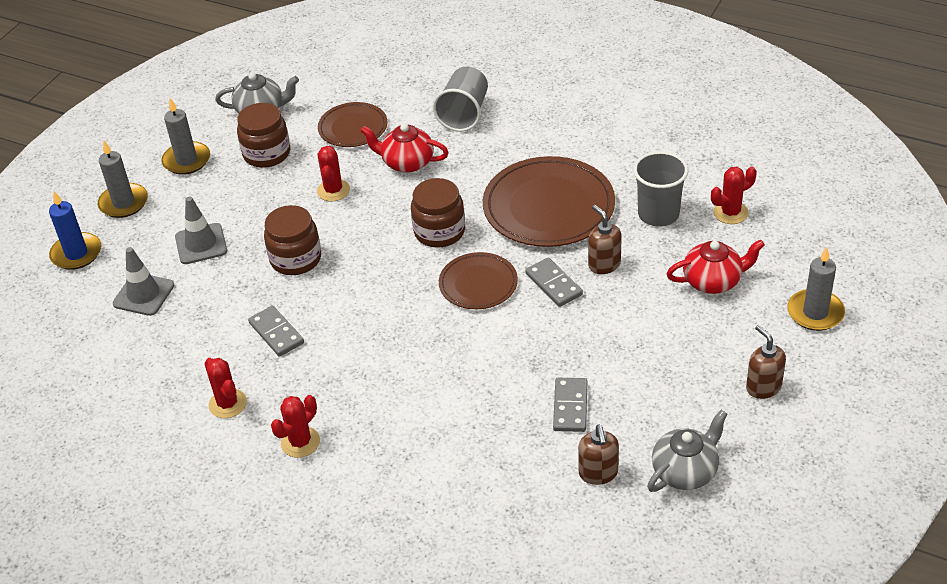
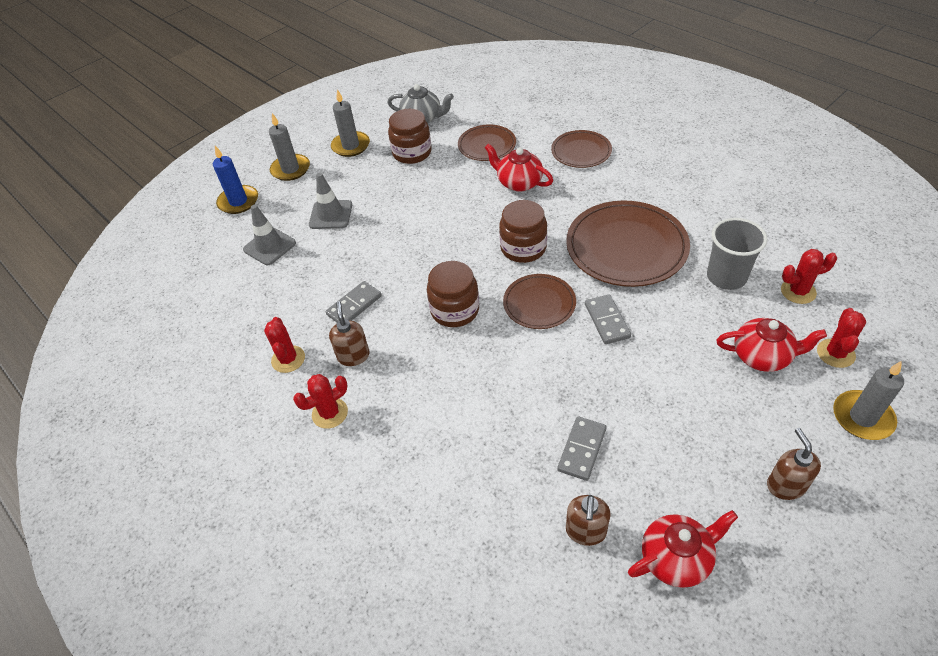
camera: 20 degrees right, 5 degrees up
grey domino [248,306,304,357] -> grey domino turned 60 degrees clockwise [325,281,382,322]
brown jar [264,205,321,275] -> brown jar moved to [427,261,479,327]
red cactus [317,146,350,202] -> red cactus moved to [817,308,866,368]
grey cup [433,67,488,132] -> brown plate [551,130,612,168]
brown soap dispenser [588,205,622,274] -> brown soap dispenser moved to [329,301,369,366]
grey teapot [647,410,728,492] -> red teapot [628,510,738,588]

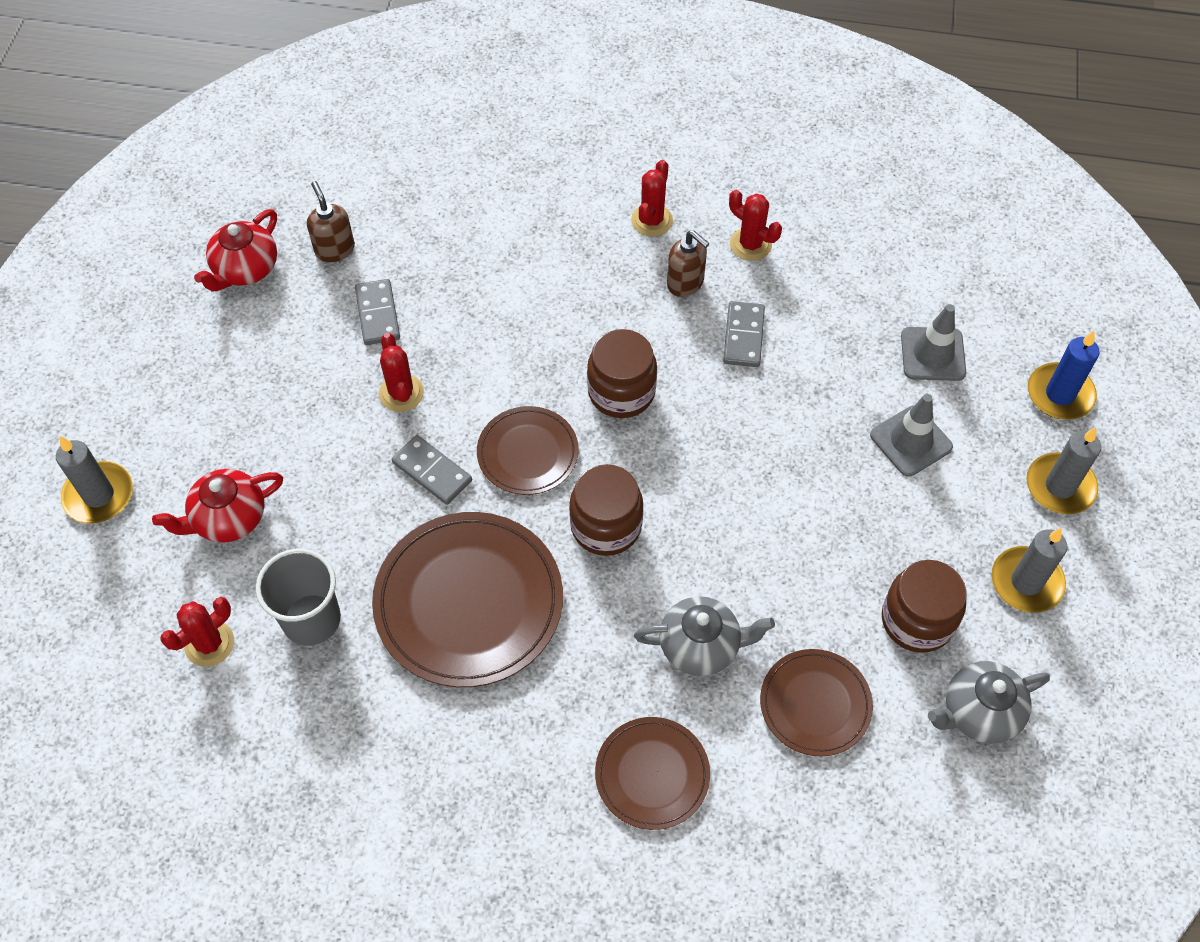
camera: 140 degrees right, 10 degrees up
red teapot [484,143,553,192] -> grey teapot [634,596,775,676]
brown soap dispenser [767,428,821,500] -> none
red cactus [817,308,866,368] -> red cactus moved to [379,333,424,412]

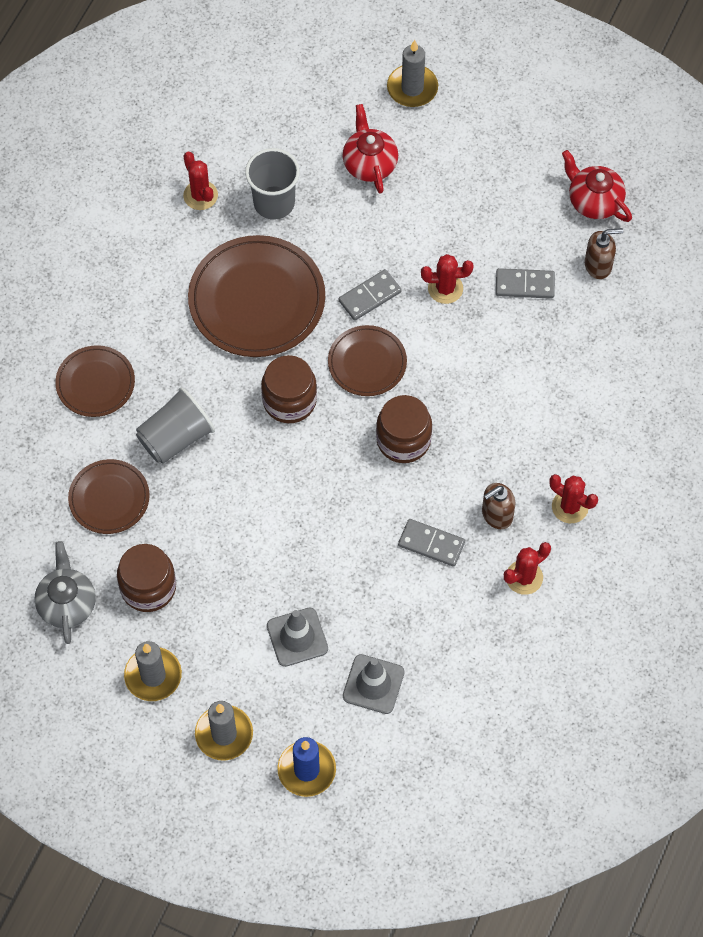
camera: 105 degrees right, 5 degrees up
red cactus [161,597,234,667] -> red cactus moved to [183,152,218,210]
grey teapot [634,596,775,676] -> grey cup [136,387,215,464]

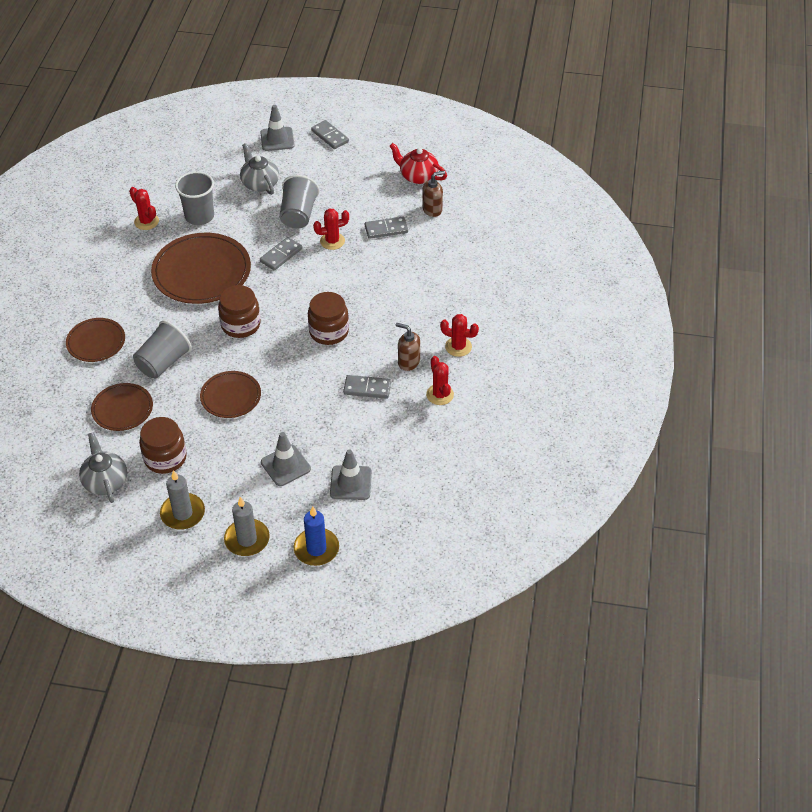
camera: 15 degrees left, 15 degrees down
brown plate [328,325,407,396] -> brown plate moved to [200,371,261,418]
red teapot [342,104,398,193] -> grey teapot [240,143,279,195]
grey candle [387,40,438,107] -> grey traffic cone [260,105,295,151]
brown soap dispenser [482,483,515,529] -> brown soap dispenser turned 75 degrees clockwise [396,323,420,371]
red cactus [504,542,551,595] -> red cactus turned 60 degrees counterclockwise [426,356,454,405]
none -> grey cup [279,175,319,229]
none -> grey domino [311,120,349,149]

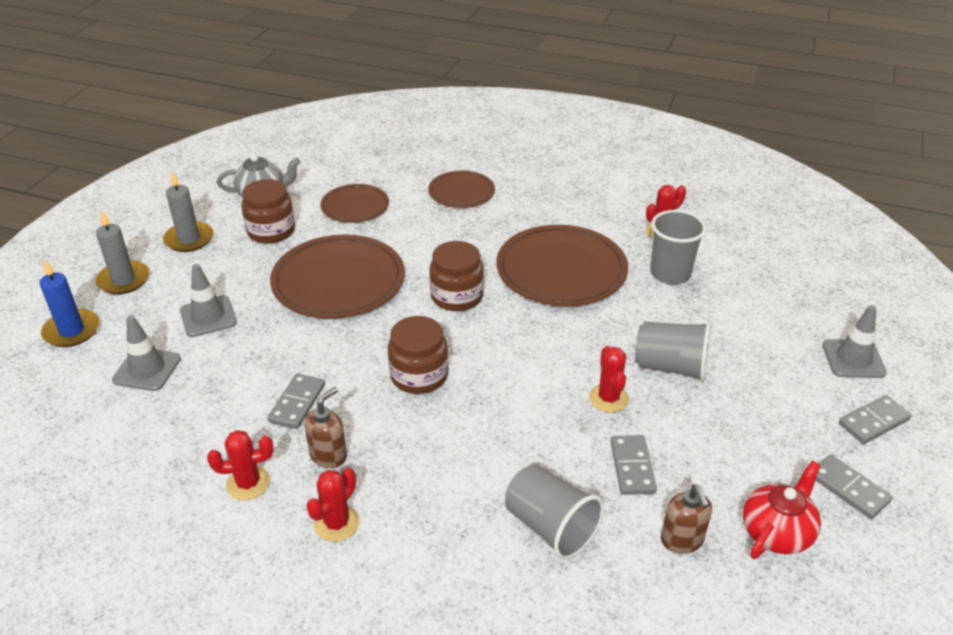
camera: 100 degrees right, 10 degrees down
grey cup [133,321,192,378] -> grey cup moved to [505,464,604,560]
brown plate [200,371,261,418] -> brown plate [270,235,405,318], size x1.76
grey teapot [240,143,279,195] -> none
grey domino [260,237,302,271] -> grey domino moved to [815,455,893,519]

